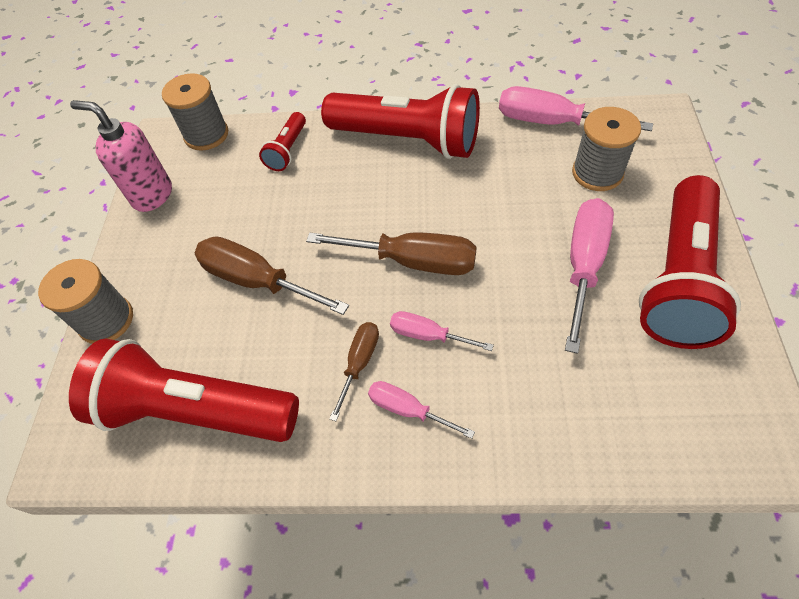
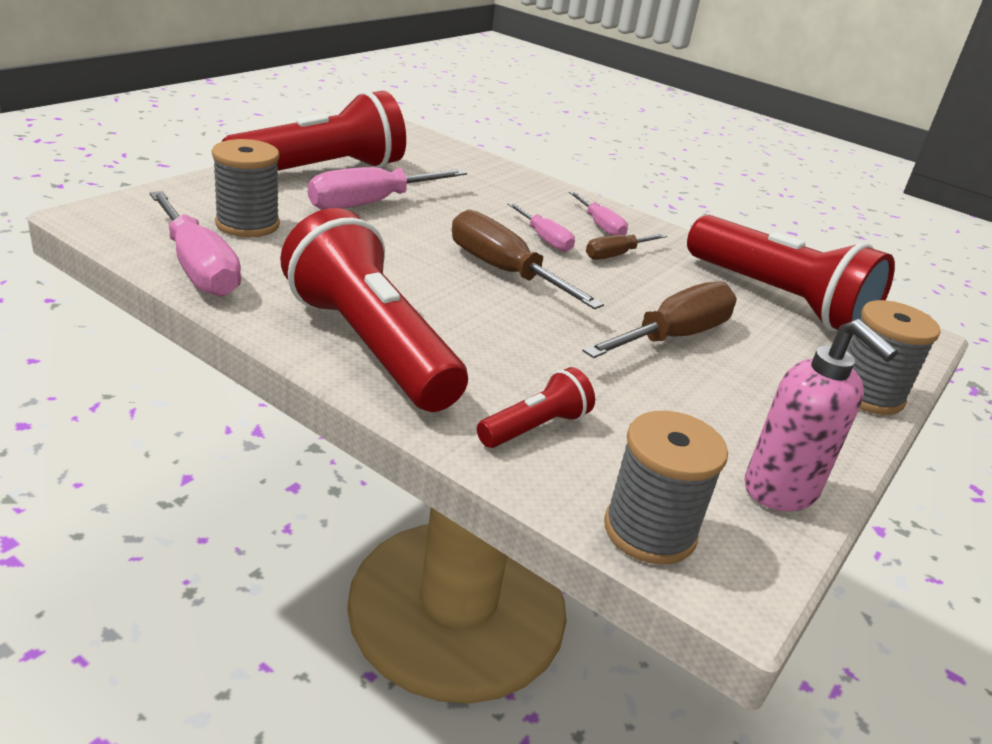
camera: 155 degrees left, 25 degrees down
brown screwdriver [195,236,349,315] -> brown screwdriver turned 105 degrees counterclockwise [582,281,737,358]

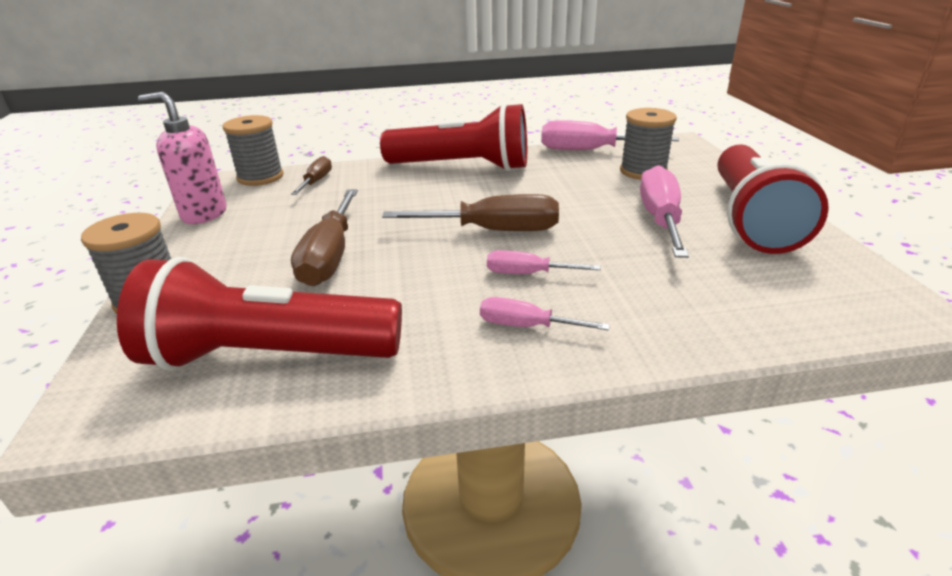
camera: 140 degrees right, 0 degrees up
red flashlight [477,367,595,448] -> none
brown screwdriver [586,233,667,260] -> brown screwdriver moved to [291,156,332,195]

